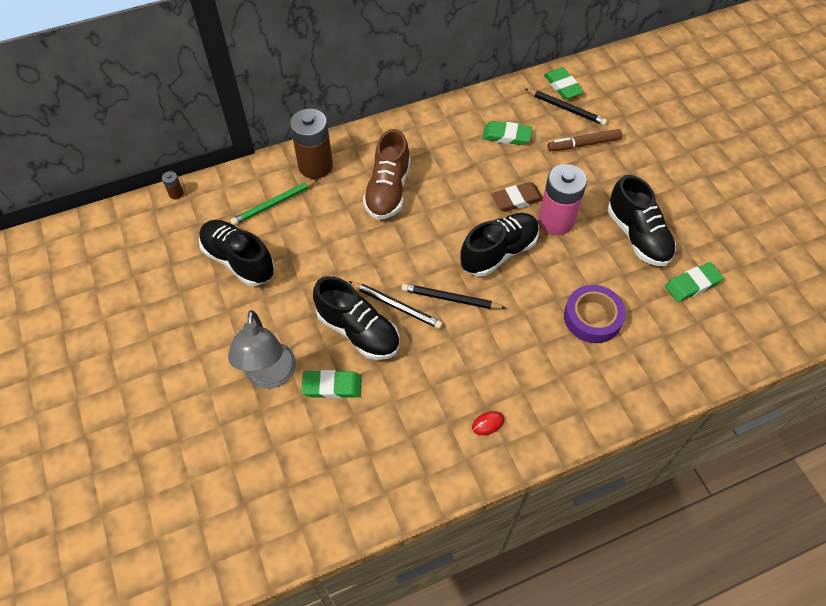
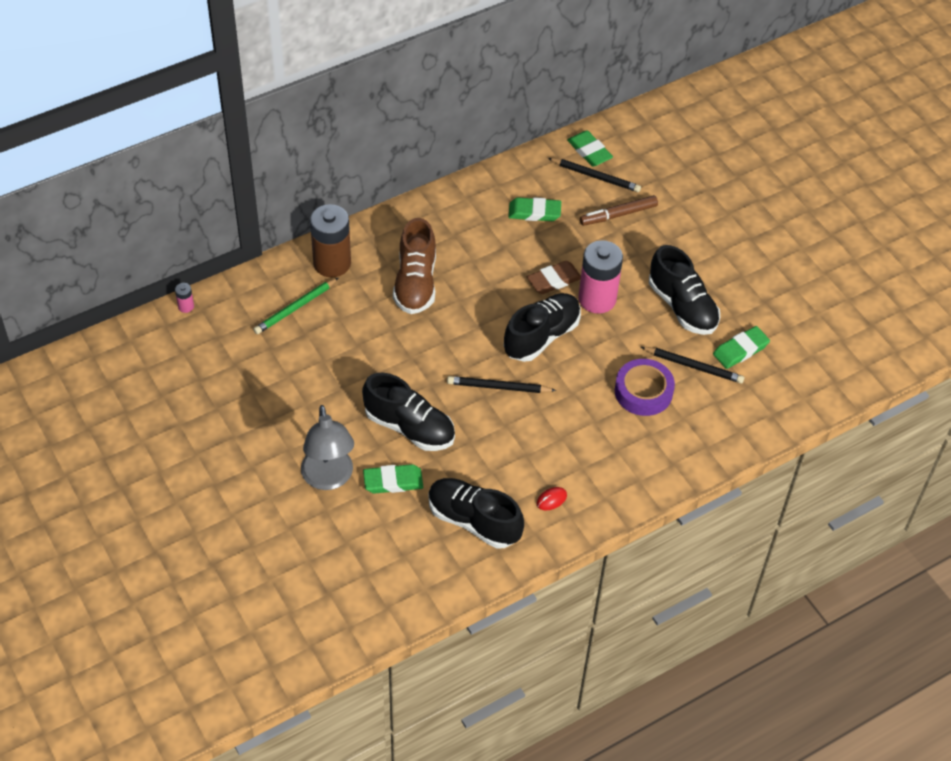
camera: 10 degrees left, 5 degrees down
brown battery [162,171,184,199] -> pink battery [175,283,194,313]
black shoe [199,220,275,286] -> black shoe moved to [429,478,524,549]
black pencil [349,281,443,329] -> black pencil moved to [641,347,744,383]

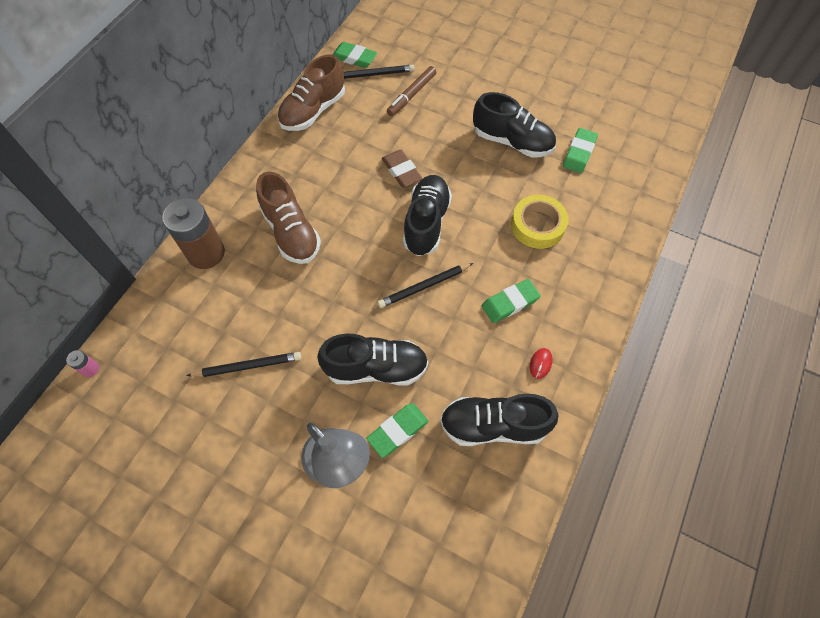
camera: 30 degrees left, 10 degrees up
green pencil [253,278,338,334] -> none
green eraser [508,197,561,221] -> green eraser moved to [482,279,541,323]
brown eraser [527,261,581,294] -> brown eraser turned 60 degrees counterclockwise [382,150,423,188]
pink battery [578,240,623,314] -> none
purple tape [615,359,675,416] -> yellow tape [511,195,569,249]
black pencil [641,347,744,383] -> black pencil moved to [186,352,301,377]
none -> brown shoe [278,55,345,131]

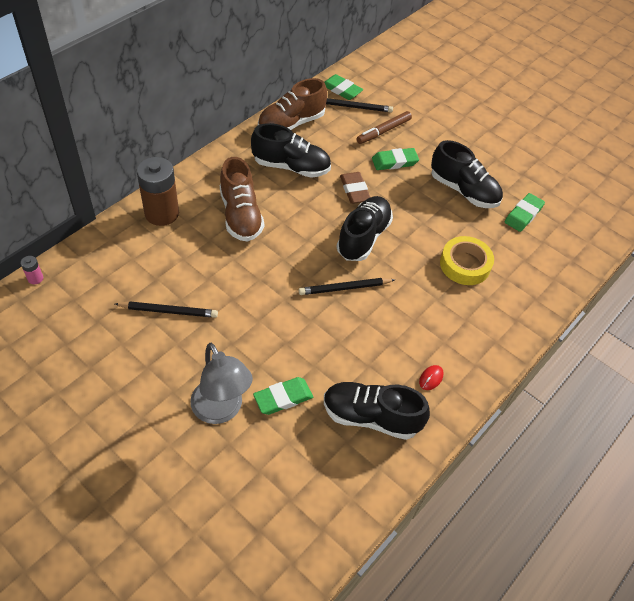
camera: 10 degrees right, 10 degrees down
black shoe [317,334,429,386] -> black shoe moved to [251,123,331,178]
green eraser [482,279,541,323] -> green eraser moved to [372,148,419,170]

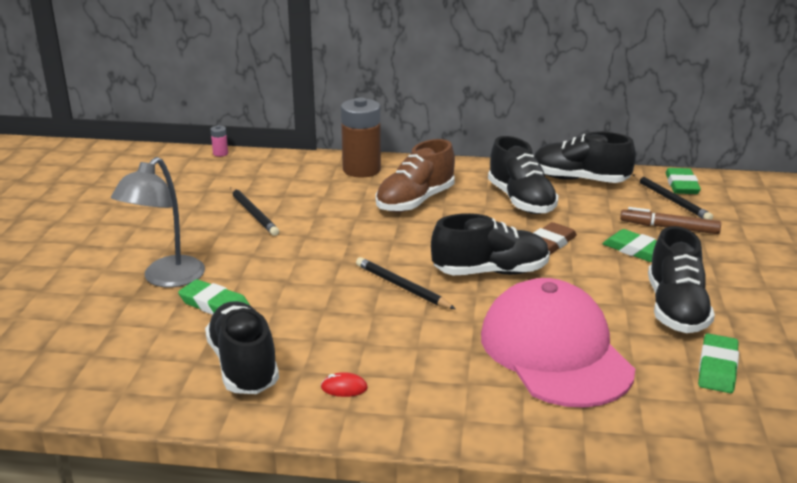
camera: 60 degrees right, 25 degrees down
brown shoe [258,78,327,130] -> black shoe [534,132,636,183]
yellow tape [440,236,494,285] -> pink cap [481,278,635,408]
green eraser [505,193,545,232] -> green eraser turned 75 degrees counterclockwise [698,334,739,393]

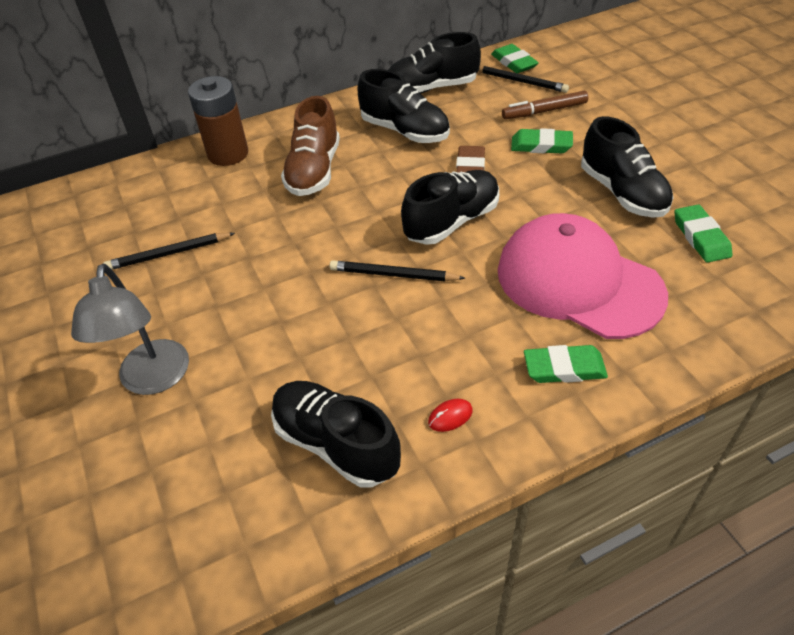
camera: 30 degrees left, 20 degrees up
green eraser [178,279,250,315] -> green eraser moved to [524,345,608,383]
pink battery [210,125,228,157] -> none
black pencil [230,187,279,236] -> black pencil turned 135 degrees clockwise [103,232,235,269]

